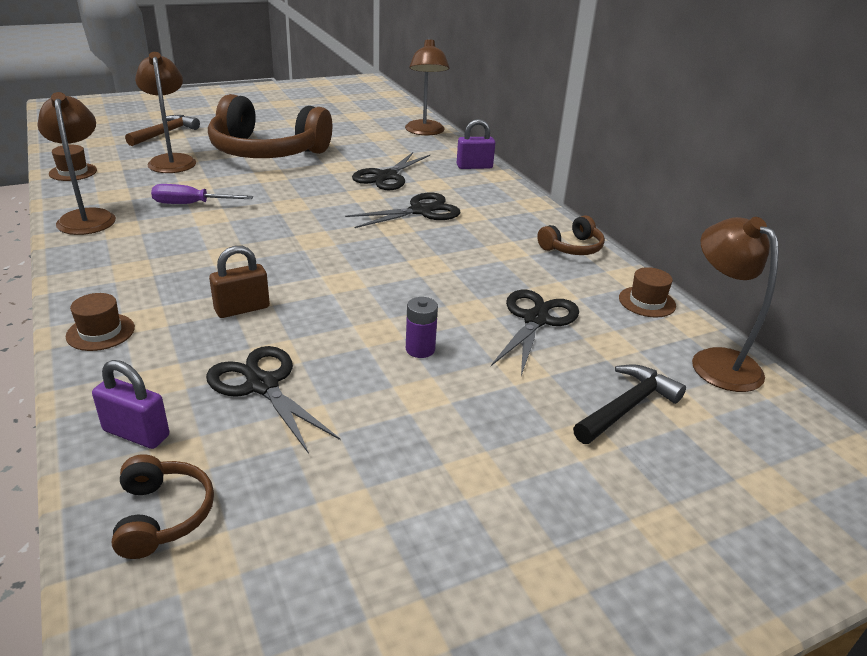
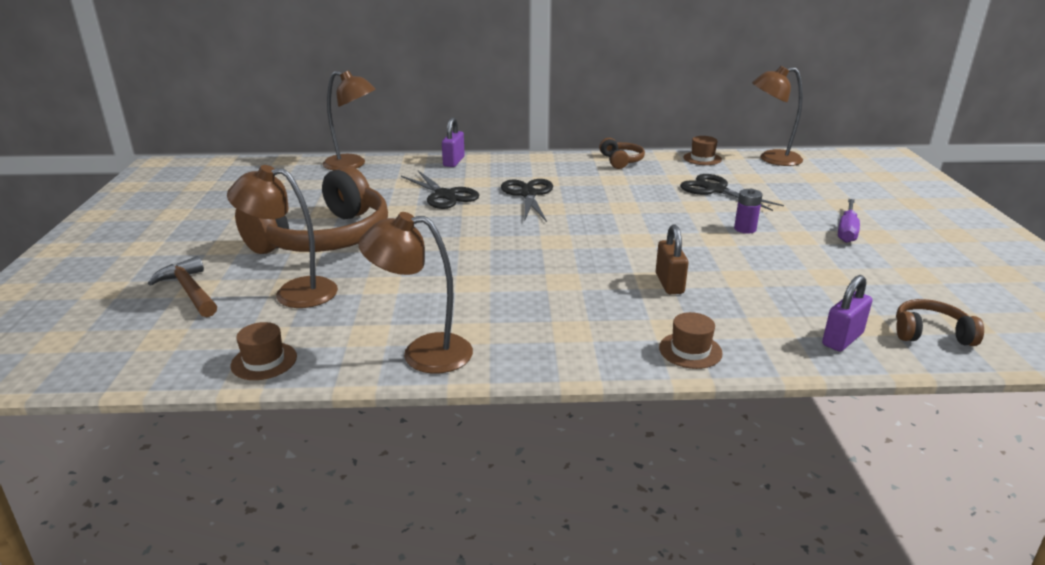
camera: 65 degrees left, 5 degrees down
purple screwdriver [151,184,253,204] -> purple screwdriver moved to [838,199,860,243]
black scissors [206,346,341,454] -> none
black hammer [573,364,686,444] -> none

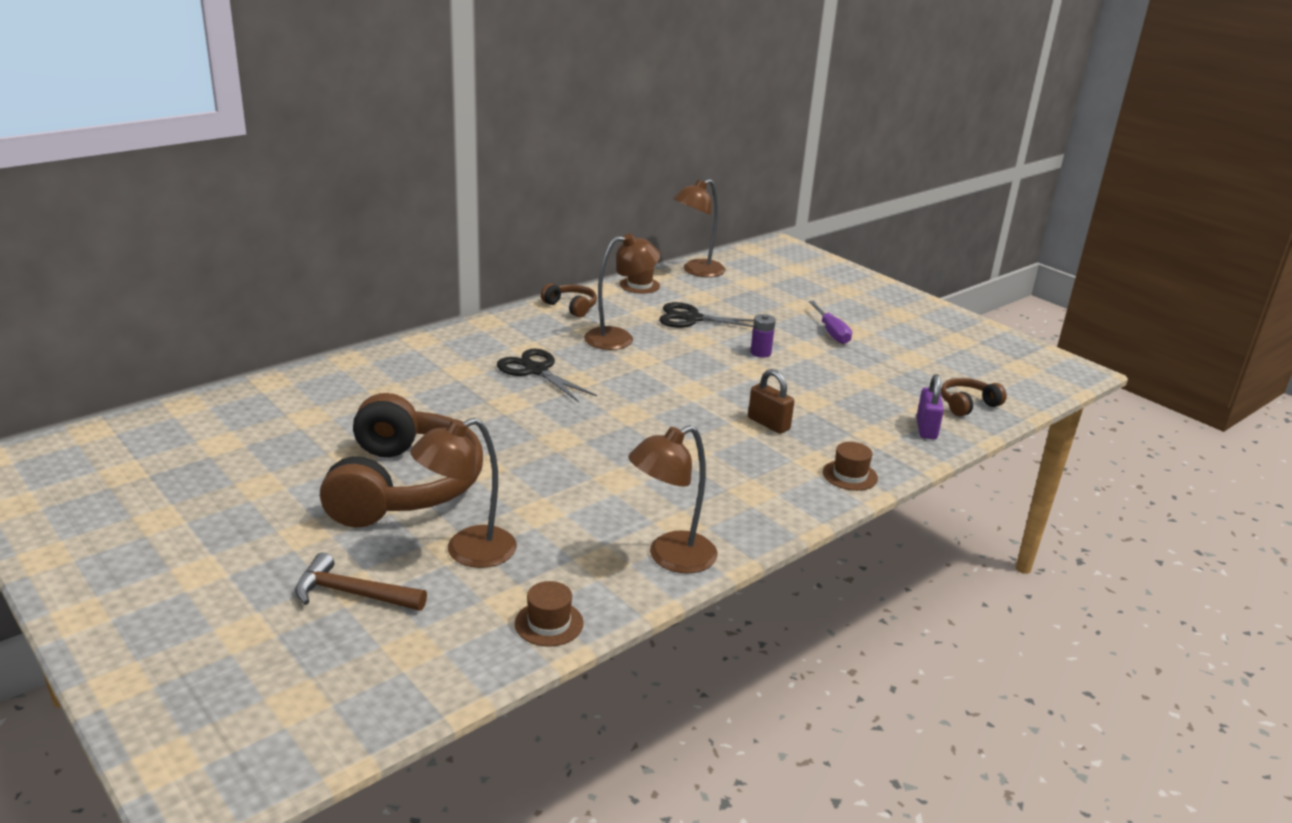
camera: 40 degrees left, 0 degrees up
brown lamp [323,70,376,170] -> brown lamp moved to [584,233,661,350]
black scissors [401,171,479,209] -> none
purple padlock [442,117,465,167] -> none

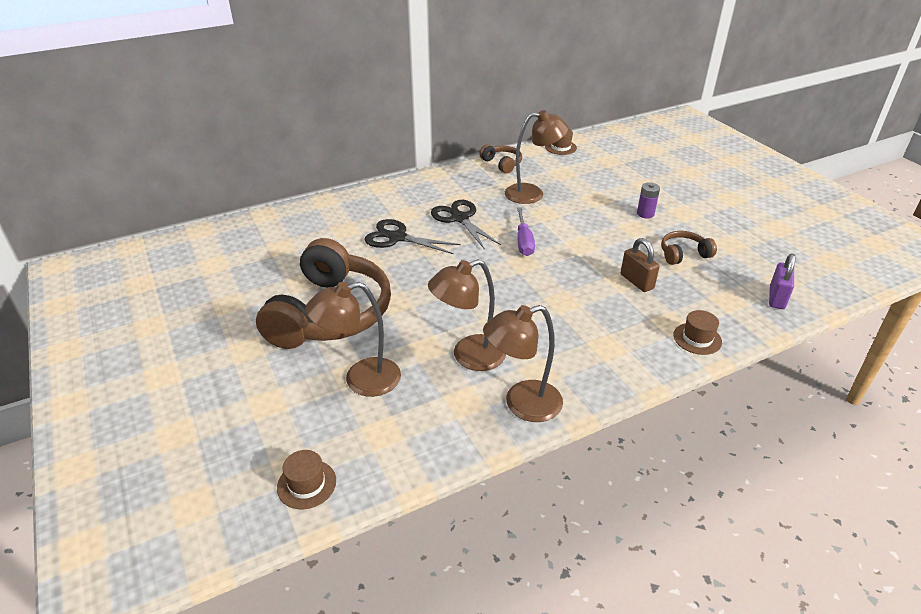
camera: 15 degrees right, 10 degrees up
brown hammer [295,552,427,611] -> none
brown hat [515,581,584,647] -> brown hat moved to [277,450,336,509]
black scissors [659,302,754,328] -> black scissors moved to [365,219,461,254]
brown lamp [673,179,726,277] -> brown lamp moved to [428,259,506,371]
purple screwdriver [808,301,852,344] -> purple screwdriver moved to [517,207,535,256]
brown headphones [941,378,1007,417] -> brown headphones moved to [661,231,717,265]

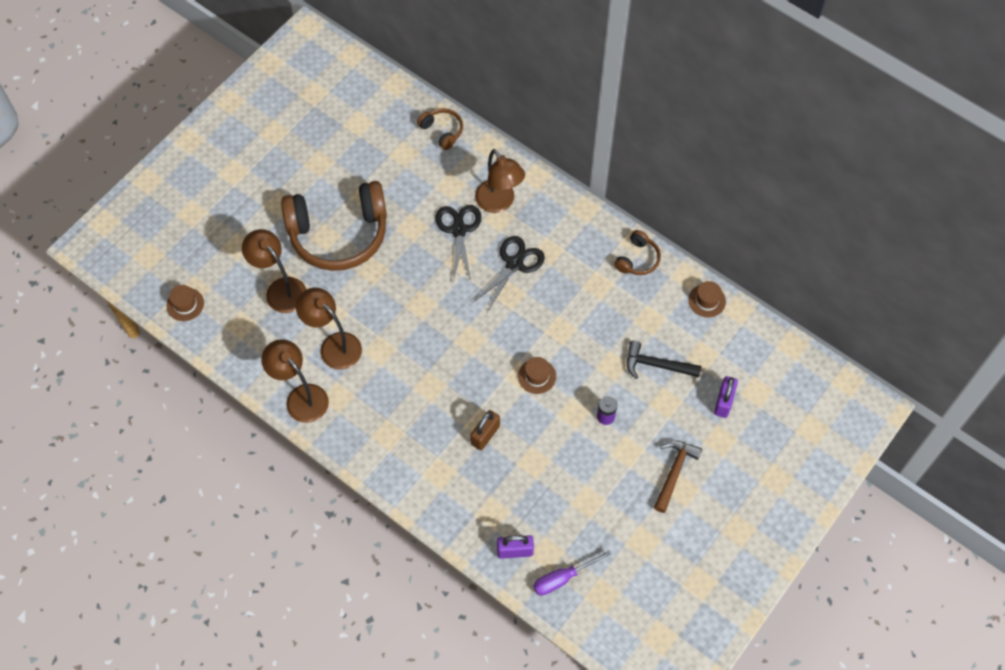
camera: 65 degrees right, 25 degrees up
brown lamp [505,110,569,204] -> brown lamp moved to [475,149,525,213]
purple screwdriver [517,207,535,256] -> purple screwdriver moved to [533,550,611,595]
brown headphones [661,231,717,265] -> brown headphones moved to [417,108,463,150]
brown hat [673,310,722,355] -> brown hat moved to [518,357,556,394]
none -> black hammer [627,341,701,379]
none -> brown hammer [654,440,702,513]
none -> purple padlock [714,376,738,418]

